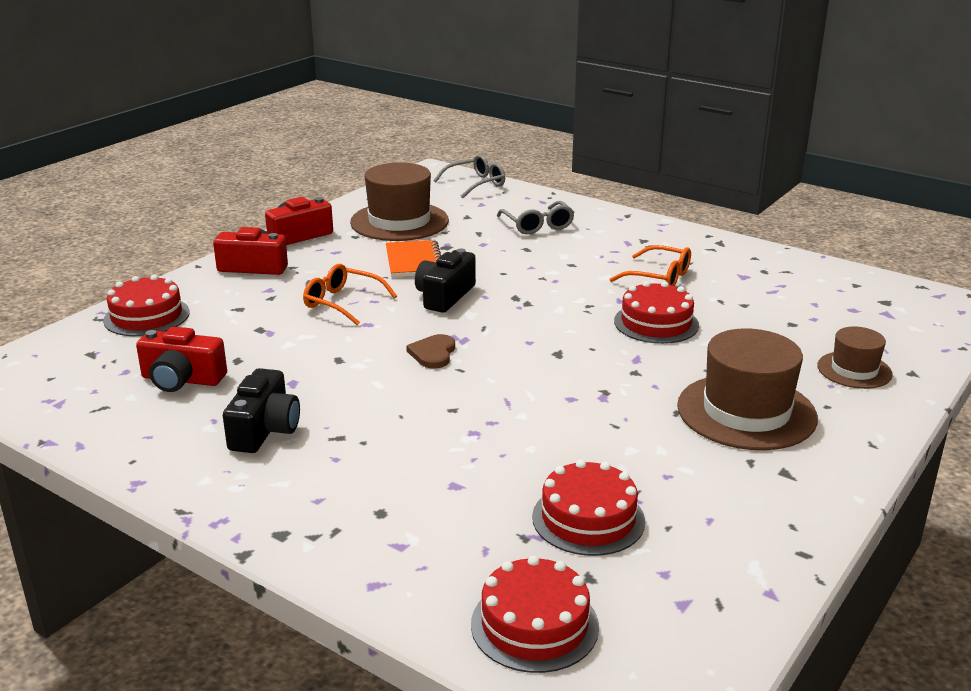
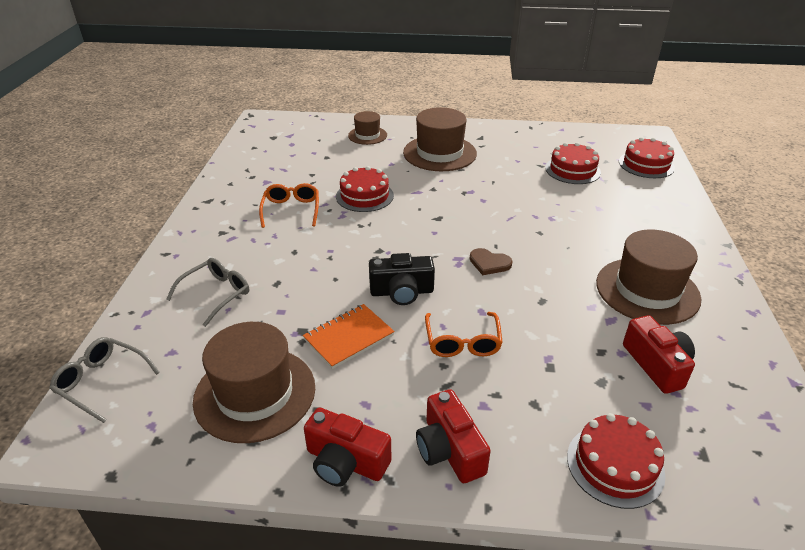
camera: 120 degrees left, 10 degrees up
black camera [223,368,300,453] -> brown hat [596,230,702,325]
brown heart [406,334,455,368] -> brown heart turned 45 degrees clockwise [470,248,512,275]

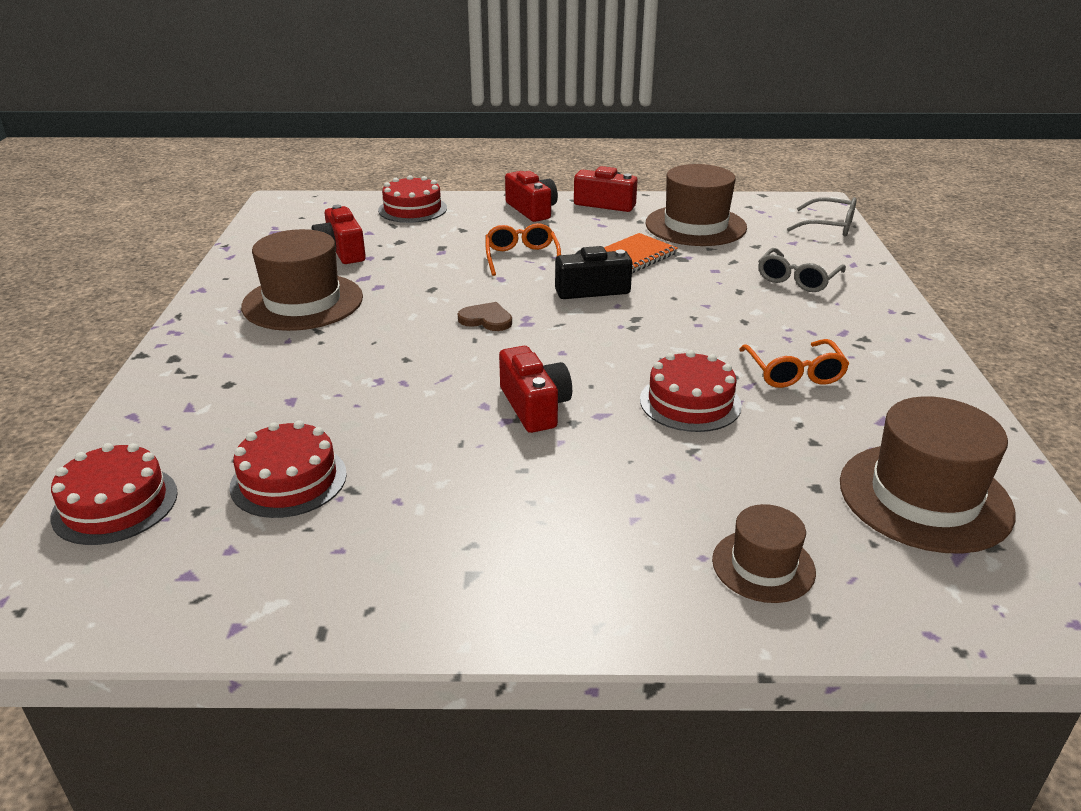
camera: 175 degrees right, 5 degrees down
brown hat [403,107,477,171] -> brown hat moved to [840,396,1016,554]
none -> red camera [499,346,572,433]

